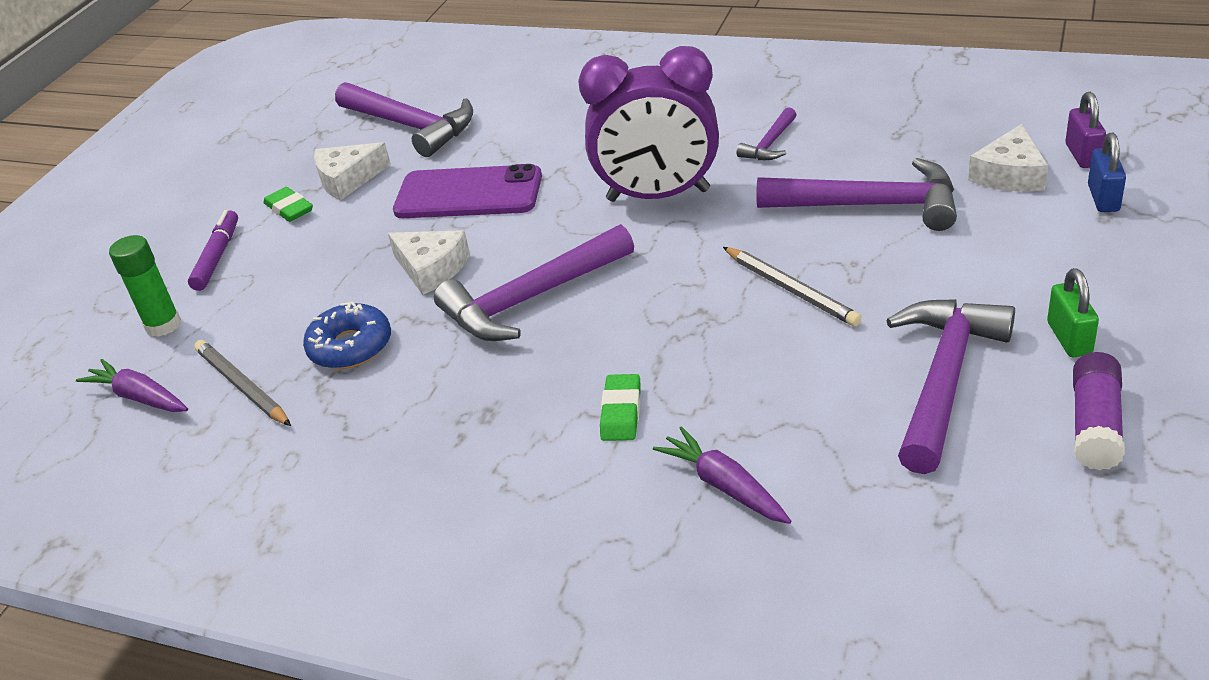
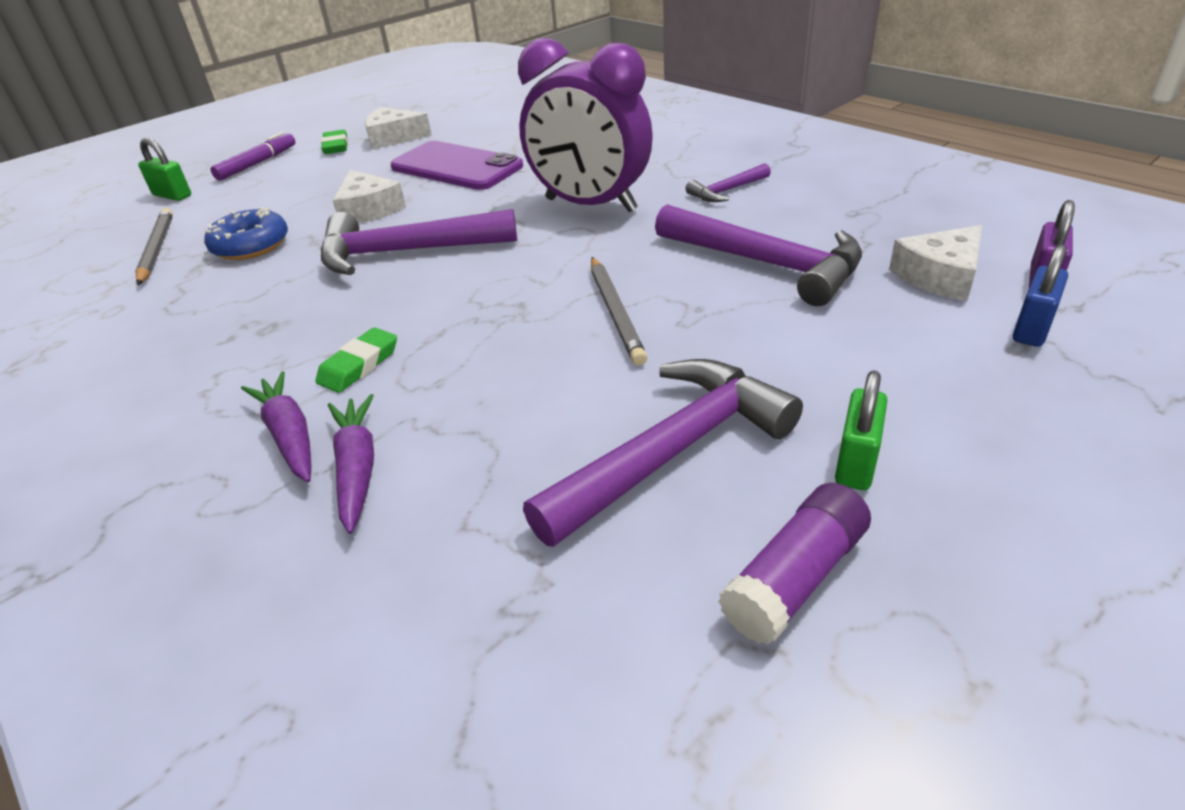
camera: 25 degrees right, 0 degrees up
purple carrot [76,359,188,412] -> purple carrot moved to [241,371,311,482]
green glue stick [109,235,181,337] -> green padlock [138,137,191,201]
purple hammer [335,82,473,157] -> none

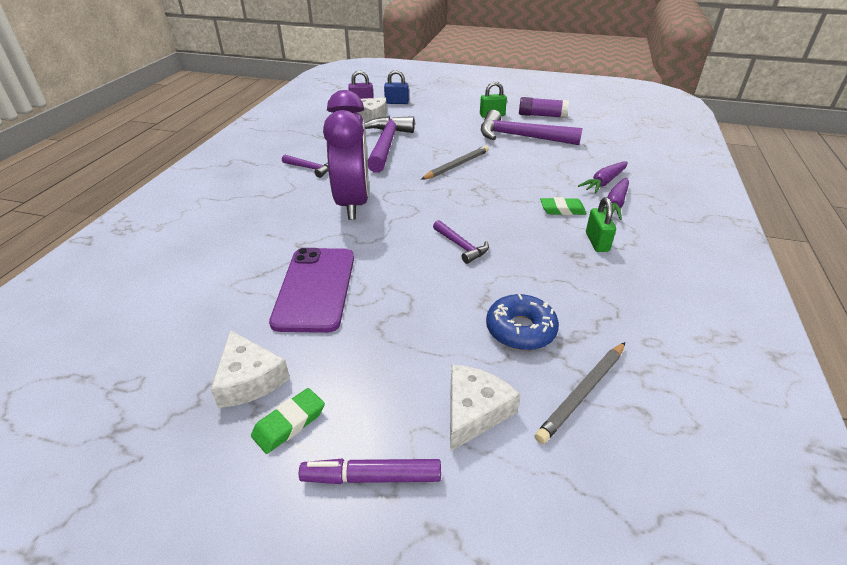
camera: 125 degrees left, 0 degrees up
green padlock [138,137,191,201] -> green padlock moved to [586,197,616,252]
purple hammer [321,209,517,275] -> purple hammer [433,220,489,264], size x0.49
white cheese [333,169,406,223] -> white cheese moved to [450,364,521,452]

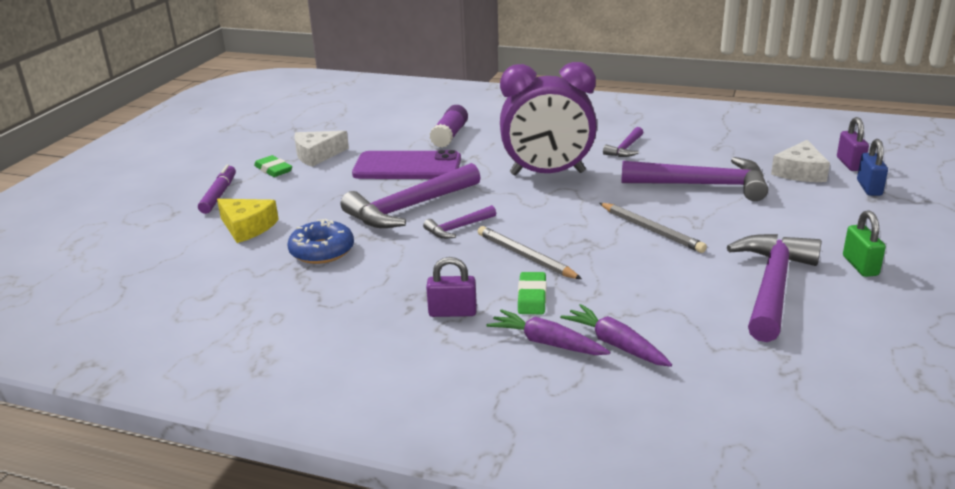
camera: 95 degrees right, 10 degrees down
white cheese [450,364,521,452] -> yellow cheese [217,199,279,243]
purple glue stick [519,97,569,118] -> purple glue stick moved to [430,105,468,148]
grey pencil [534,342,625,444] -> grey pencil moved to [478,226,582,279]
green padlock [586,197,616,252] -> purple padlock [426,257,477,317]
none -> purple hammer [341,163,481,228]

